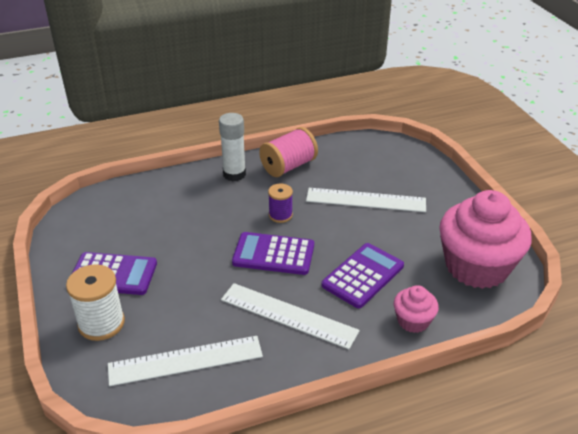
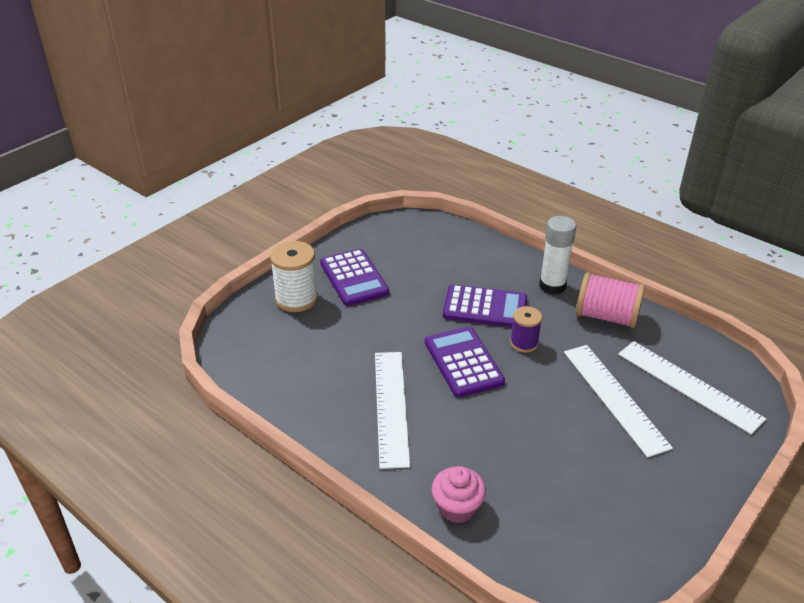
camera: 60 degrees right, 0 degrees up
white ruler [108,336,263,386] -> white ruler moved to [618,341,766,435]
purple calculator [321,243,404,308] -> purple calculator moved to [443,284,527,327]
pink cupcake [439,190,532,289] -> none

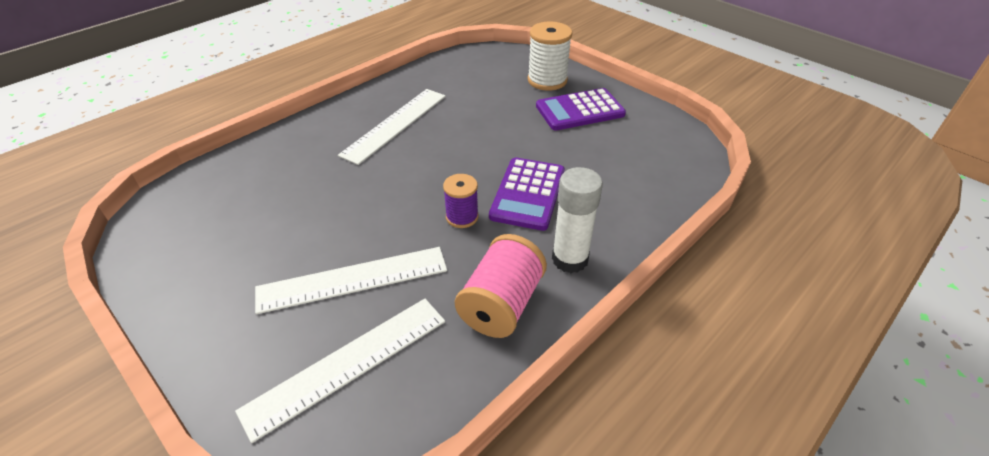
camera: 95 degrees right, 5 degrees up
white ruler [375,352,410,469] -> white ruler turned 60 degrees counterclockwise [338,89,446,165]
purple calculator [425,326,505,398] -> none
pink cupcake [432,466,486,523] -> none

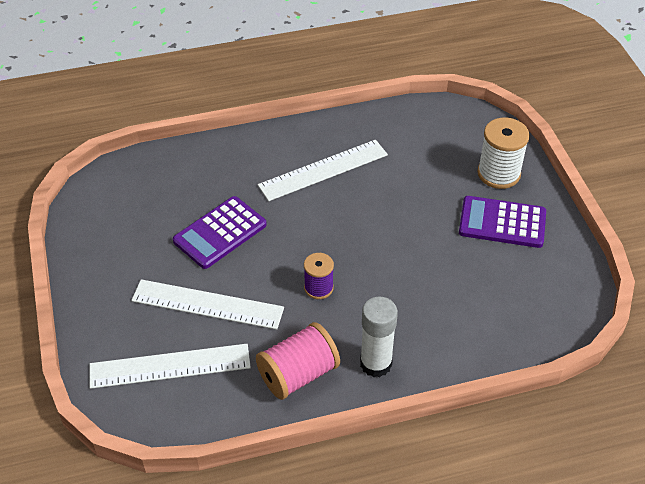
camera: 30 degrees right, 5 degrees up
purple calculator [489,157,565,231] -> purple calculator moved to [173,196,267,269]

